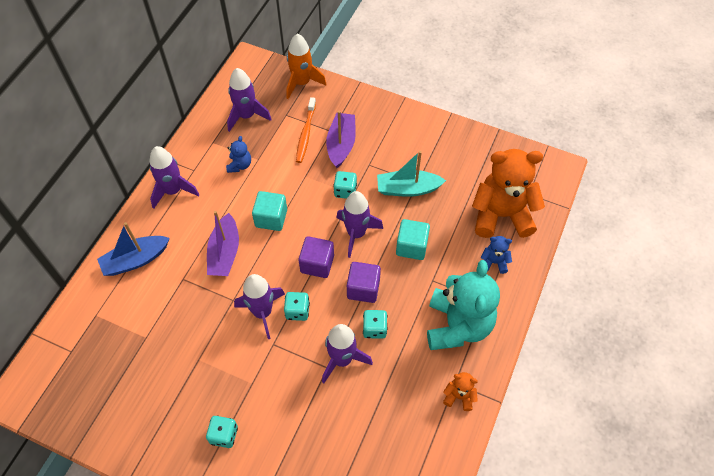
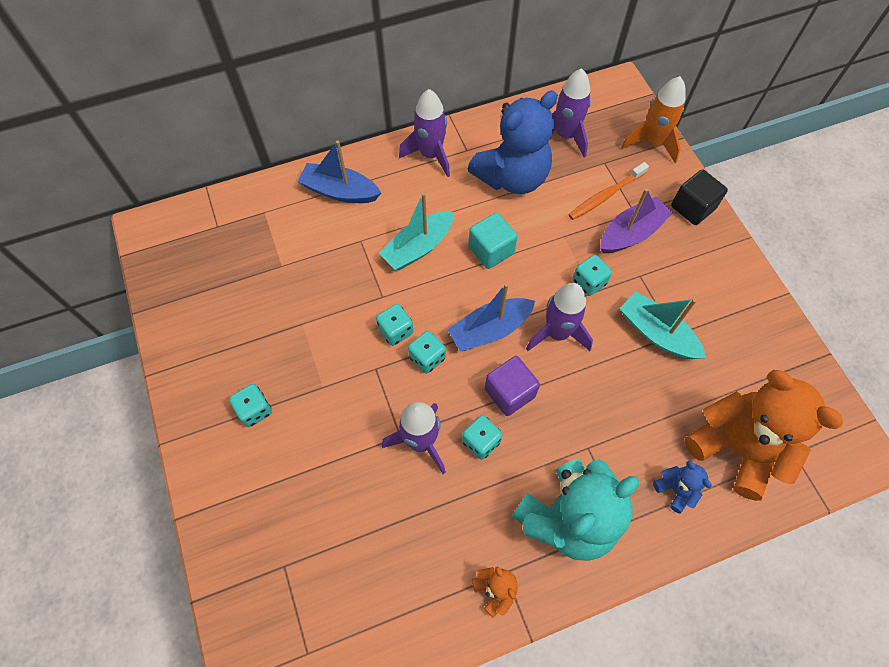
camera: 45 degrees right, 5 degrees up
purple boat [207,211,239,276] -> turquoise boat [379,192,454,270]
blue teddy bear [226,136,251,173] -> blue teddy bear [468,91,558,194], size x2.32
purple rocket [234,274,285,339] -> turquoise dice [376,304,413,346]
purple cube [299,236,334,278] -> blue boat [447,283,535,352]
turquoise cube [396,219,430,260] -> none
none -> black cube [671,169,728,225]

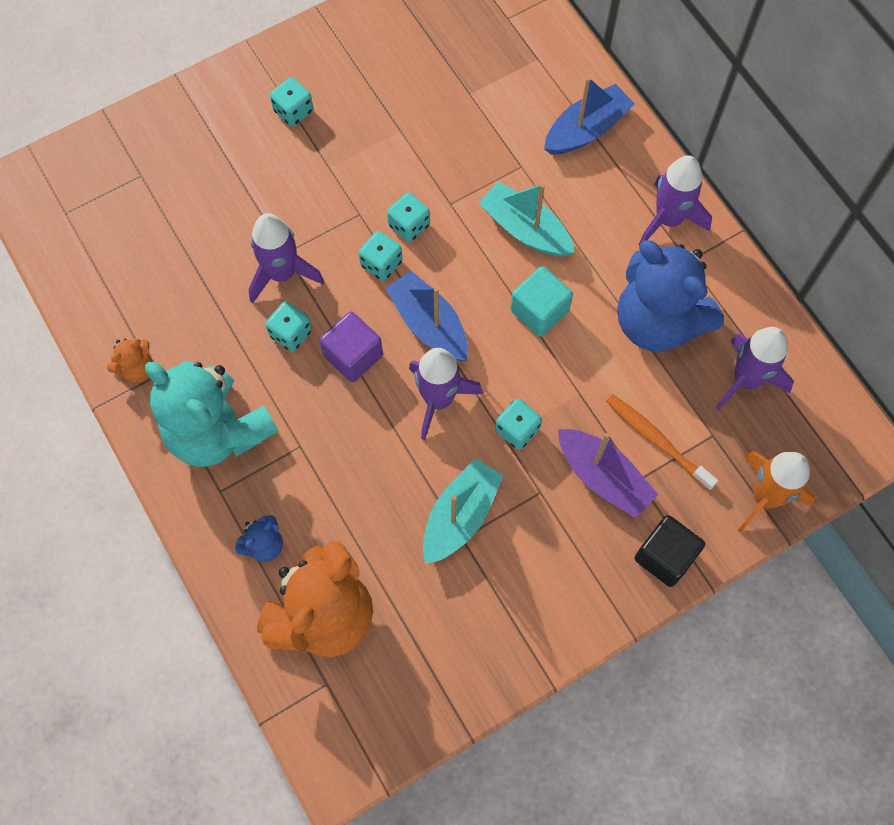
camera: 80 degrees right, 5 degrees up
blue boat [297,140,381,203] -> blue boat turned 45 degrees clockwise [544,77,635,155]

